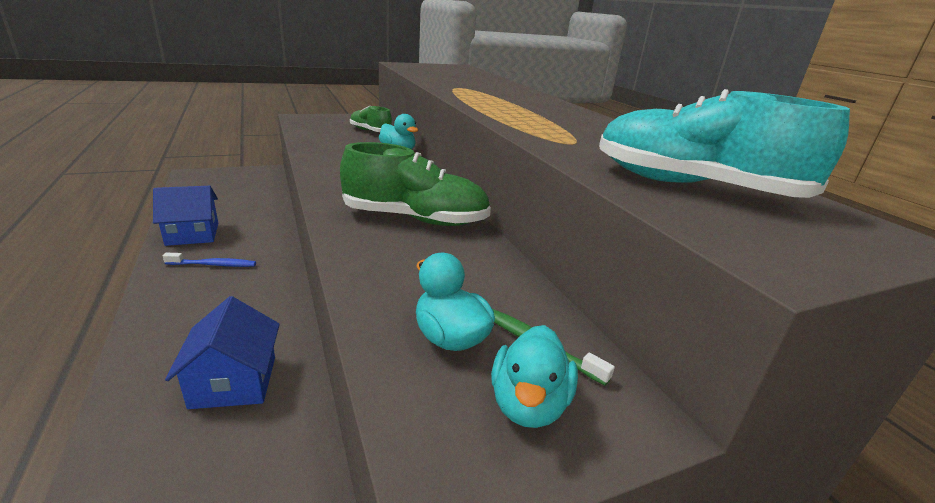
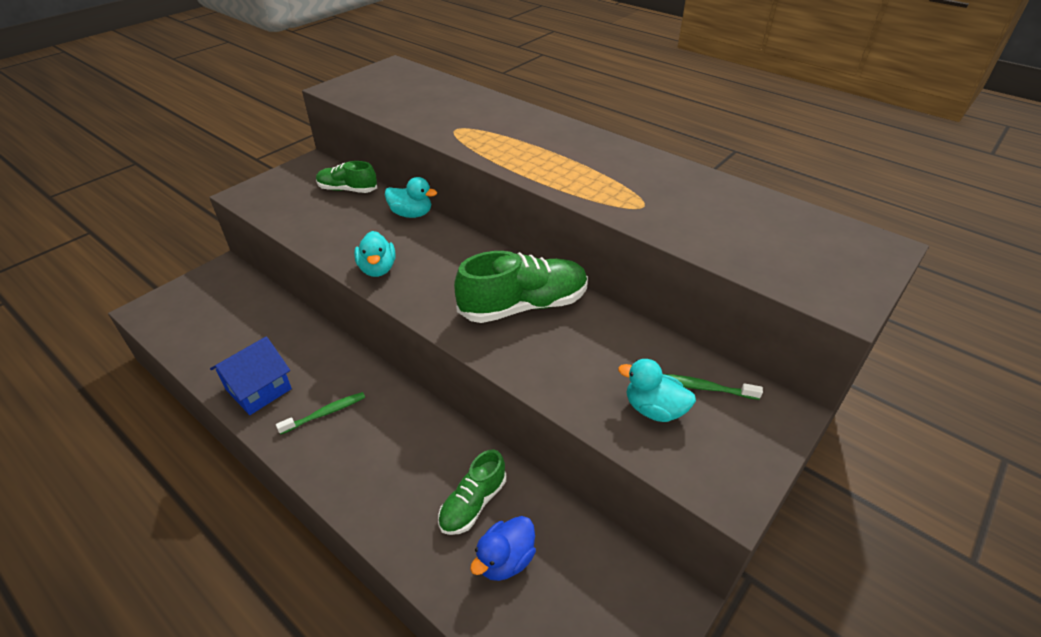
camera: 25 degrees left, 15 degrees up
blue toothbrush [163,253,256,267] -> green toothbrush [276,392,365,435]
blue house [165,296,280,409] -> green shoe [438,450,506,535]
turquoise duck [491,325,578,428] -> turquoise duck moved to [354,231,395,277]
turquoise shoe [599,89,850,198] -> none
none -> blue duck [470,516,536,581]

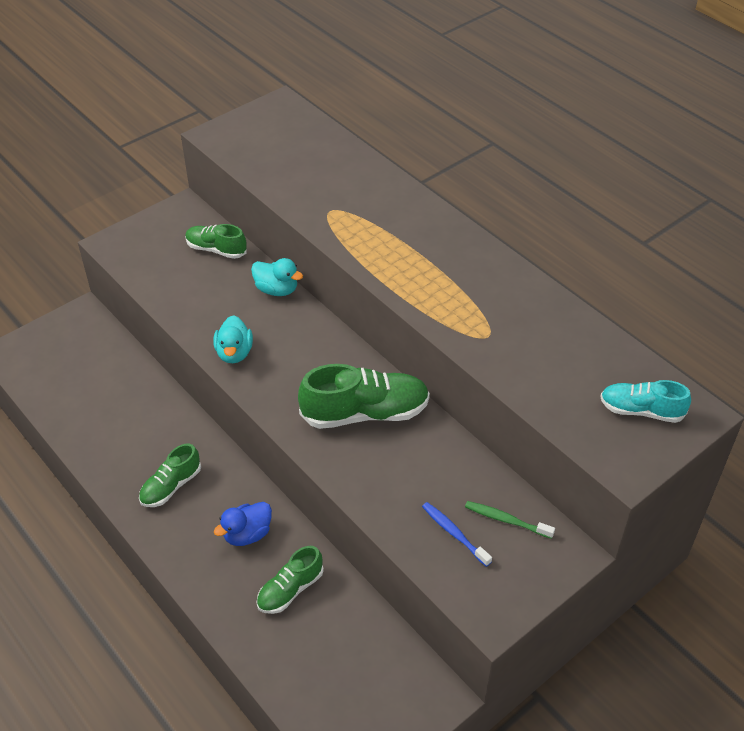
camera: 10 degrees right, 5 degrees up
blue house [210,336,292,415] -> none
green toothbrush [276,392,365,435] -> green shoe [139,444,201,507]
blue duck [470,516,536,581] -> blue duck moved to [214,502,272,546]
turquoise duck [618,359,696,422] -> blue toothbrush [422,502,492,567]
none -> turquoise shoe [600,380,691,423]

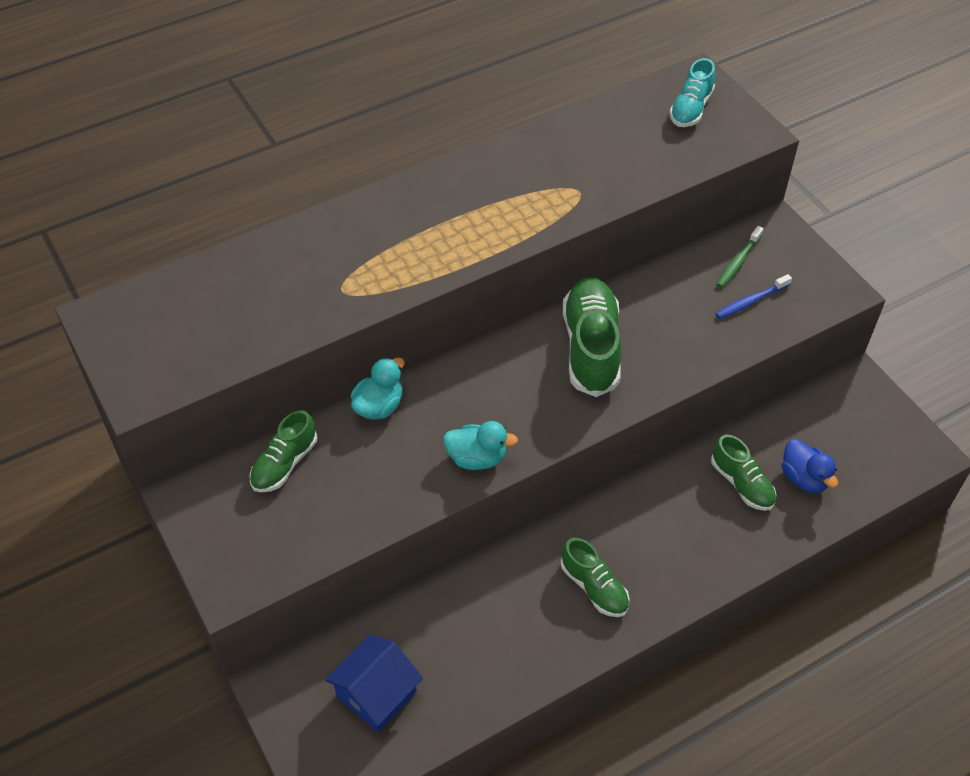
camera: 80 degrees left, 5 degrees up
blue duck [214,502,272,546] -> blue duck moved to [782,439,838,493]
none -> blue house [325,634,423,732]

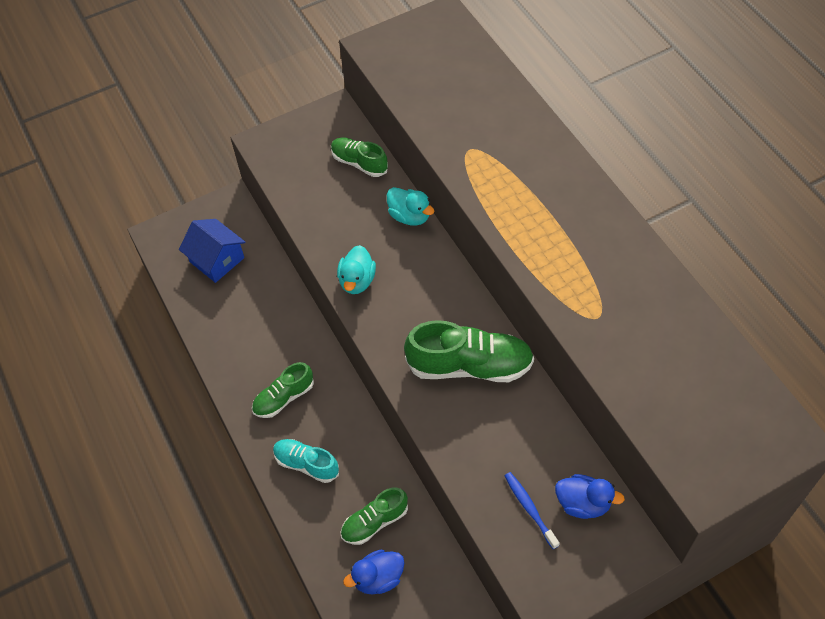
camera: 95 degrees right, 5 degrees up
turquoise shoe [669,58,715,127] -> turquoise shoe moved to [273,439,339,483]
green toothbrush [717,226,764,288] -> blue duck [555,474,625,519]

